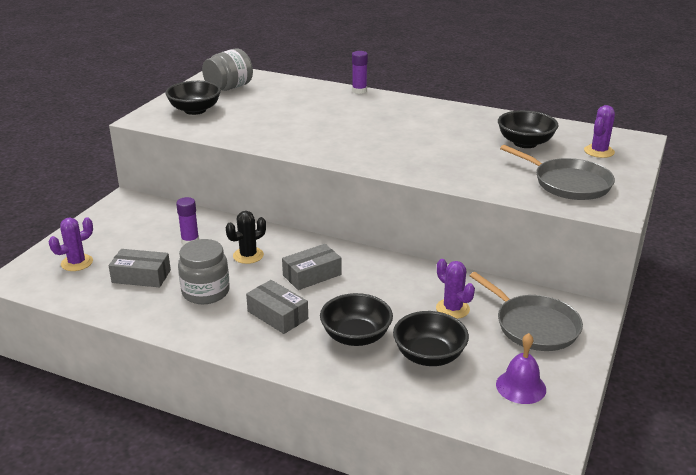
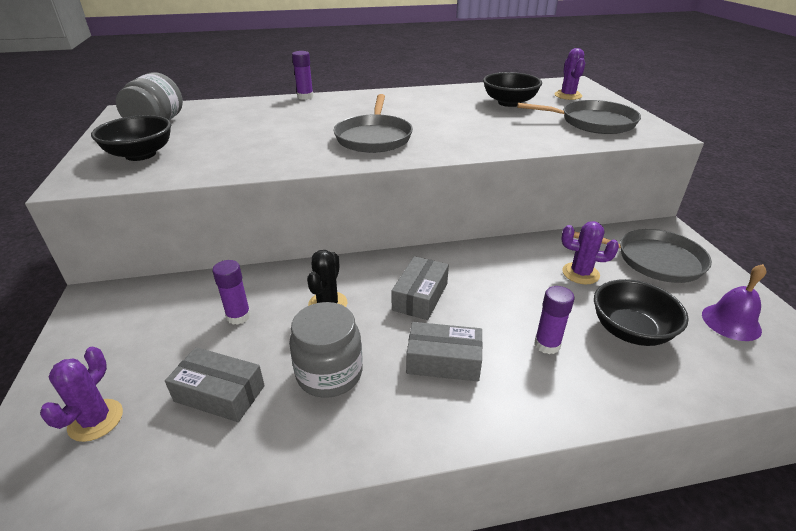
camera: 35 degrees left, 5 degrees up
grey box [108,249,171,287] -> grey box turned 45 degrees clockwise [165,347,265,422]
black bowl [320,293,393,346] -> purple glue stick [534,286,574,354]
none -> grey pan [333,94,413,153]

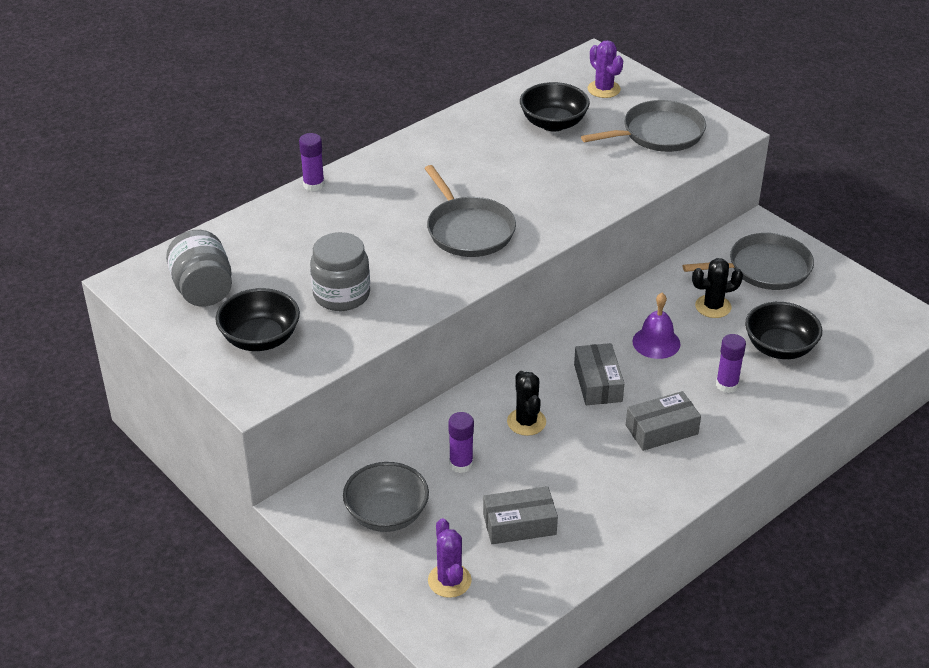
camera: 30 degrees left, 5 degrees up
grey jar [289,302,363,398] -> grey jar moved to [310,232,370,311]
purple cactus [561,221,619,284] -> black cactus [692,258,743,318]
purple bell [702,264,766,341] -> purple bell moved to [632,293,681,359]
none -> grey bowl [343,462,429,532]

